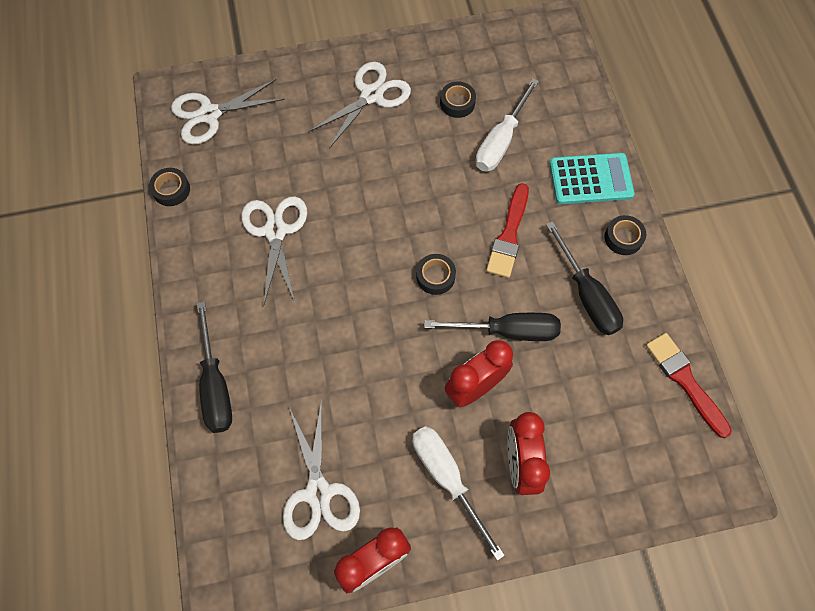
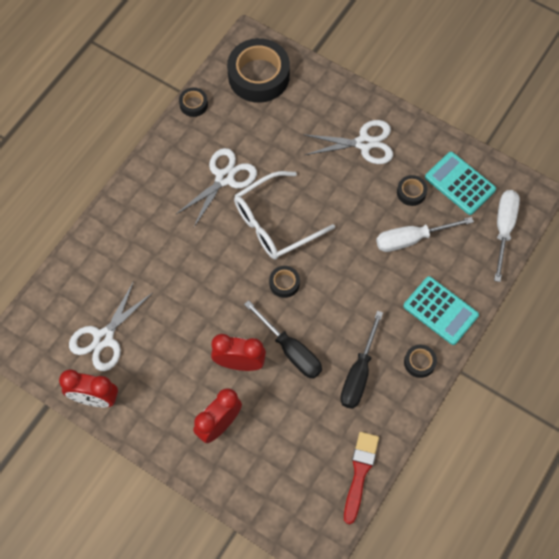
camera: 45 degrees right, 0 degrees up
white scissors [171,79,285,144] -> black tape [227,38,290,103]
black screwdriver [197,301,232,433] -> none
white screwdriver [412,426,505,561] -> white screwdriver moved to [494,190,520,282]
red brush [486,183,529,278] -> none
none -> white glasses [234,171,335,259]
none -> turquoise calculator [425,152,496,215]

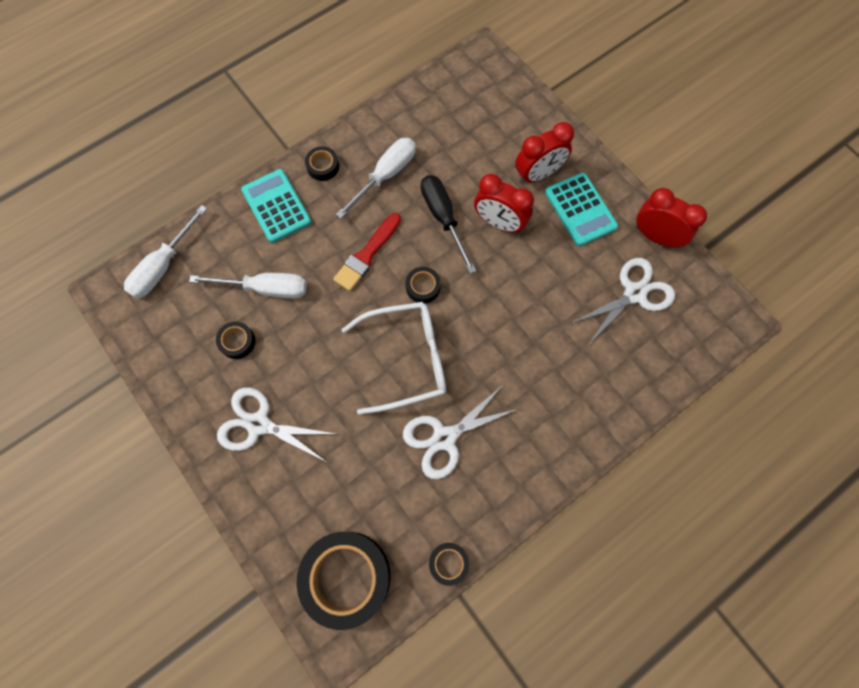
camera: 160 degrees left, 5 degrees up
black screwdriver [340,311,383,409] -> white screwdriver [336,138,416,219]
red brush [344,432,379,524] -> red brush moved to [333,213,401,291]
turquoise calculator [425,152,496,215] -> turquoise calculator moved to [545,173,618,246]

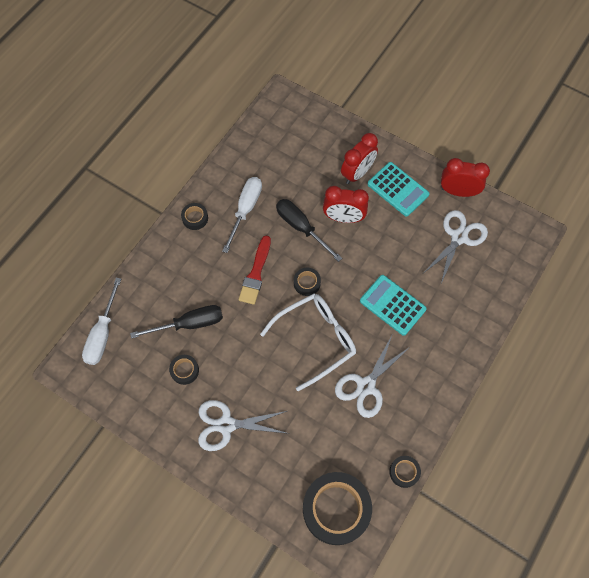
camera: 20 degrees left, 5 degrees down
white screwdriver [189,273,307,298] -> black screwdriver [130,305,223,339]
turquoise calculator [241,169,311,243] -> turquoise calculator moved to [360,275,427,336]

